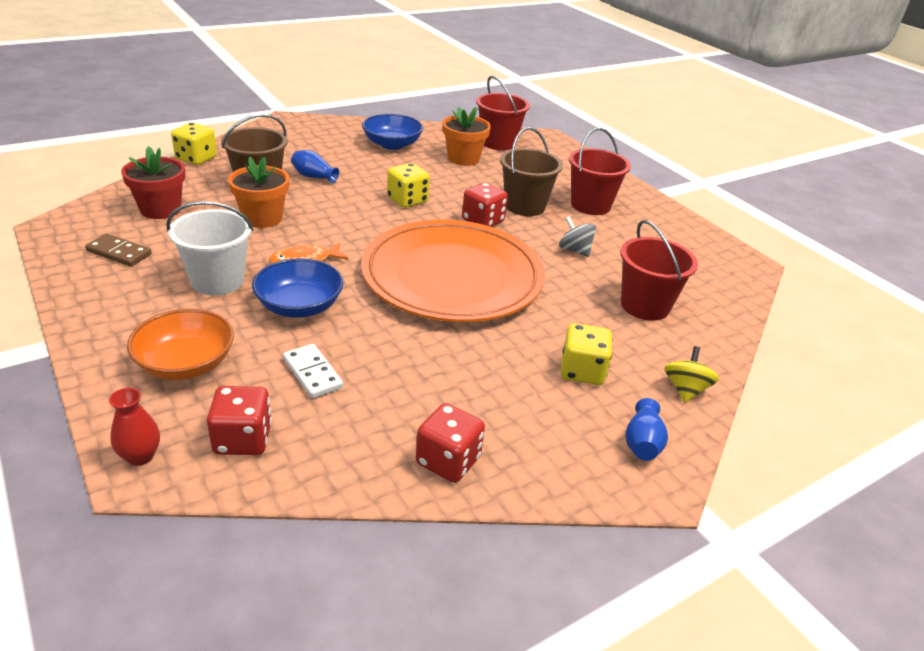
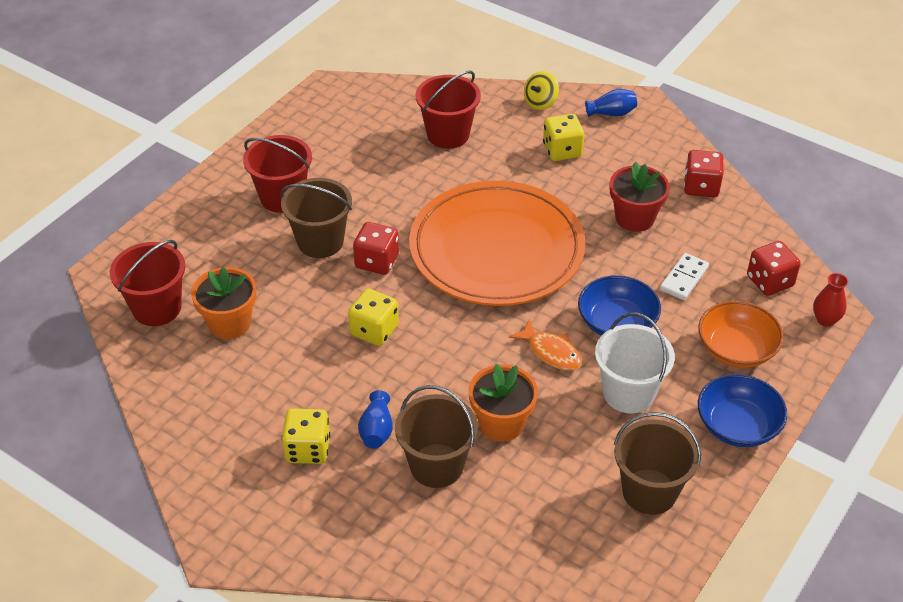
camera: 110 degrees left, 10 degrees up
brown domino [85,234,152,267] -> brown bucket [614,412,701,515]
red flower pot [121,146,185,219] -> red flower pot moved to [610,162,670,232]
yellow dice [171,123,217,165] -> yellow dice moved to [282,408,330,464]
blue bowl [362,114,423,150] -> blue bowl moved to [698,374,787,447]
grey spinning top [559,216,596,257] -> none
yellow spinning top [664,346,719,403] -> yellow spinning top turned 45 degrees counterclockwise [524,71,559,110]

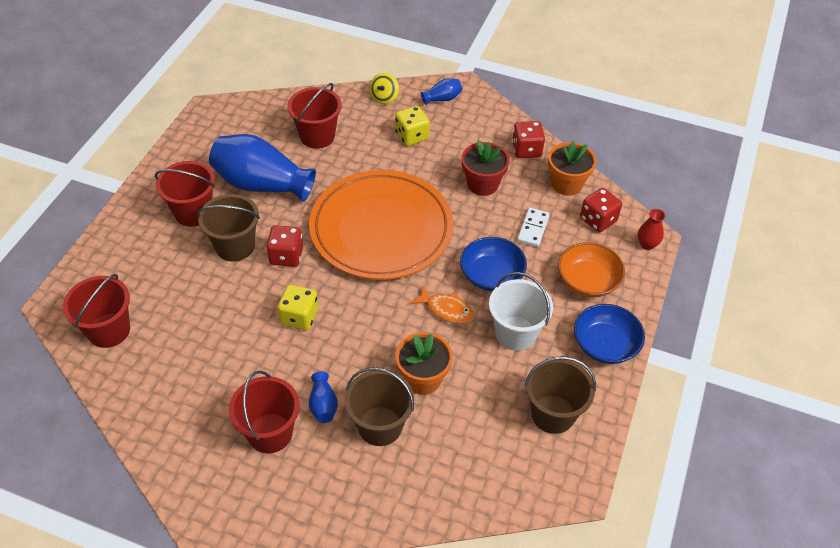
camera: 15 degrees left, 5 degrees up
orange flower pot [191,267,257,339] -> orange flower pot moved to [548,141,596,196]
yellow dice [282,408,330,464] -> red bucket [229,371,300,453]
none -> blue vase [209,134,316,202]

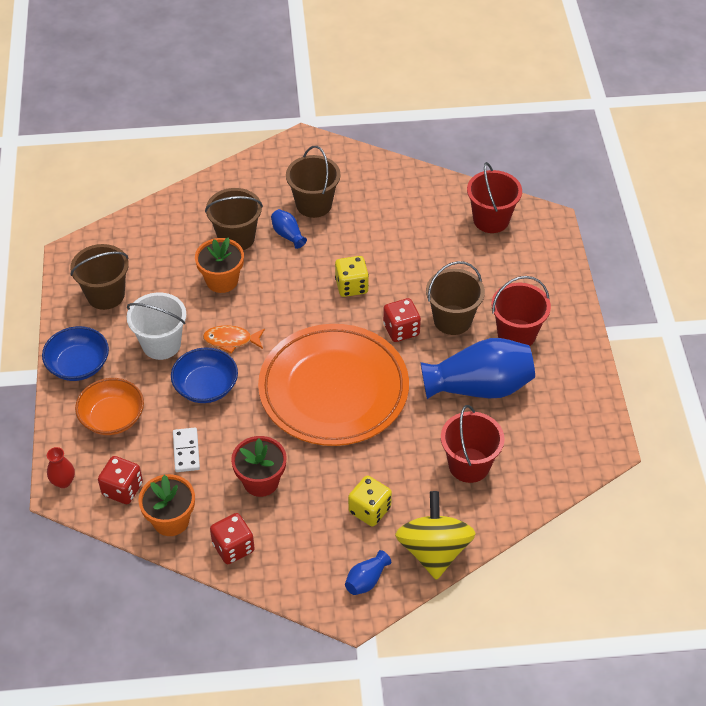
camera: 155 degrees right, 0 degrees up
red bucket [229,371,300,453] -> brown bucket [286,146,340,218]
yellow spinning top [370,73,399,104] -> yellow spinning top [395,491,476,580], size x1.97

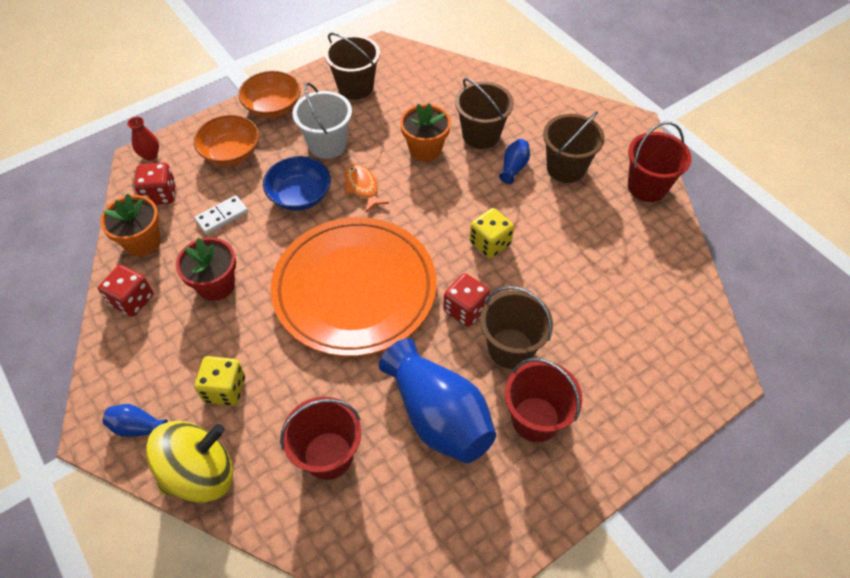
camera: 60 degrees right, 5 degrees up
blue bowl [42,326,109,381] -> orange bowl [238,71,301,118]
red bucket [467,162,522,233] -> red bucket moved to [628,122,692,202]

